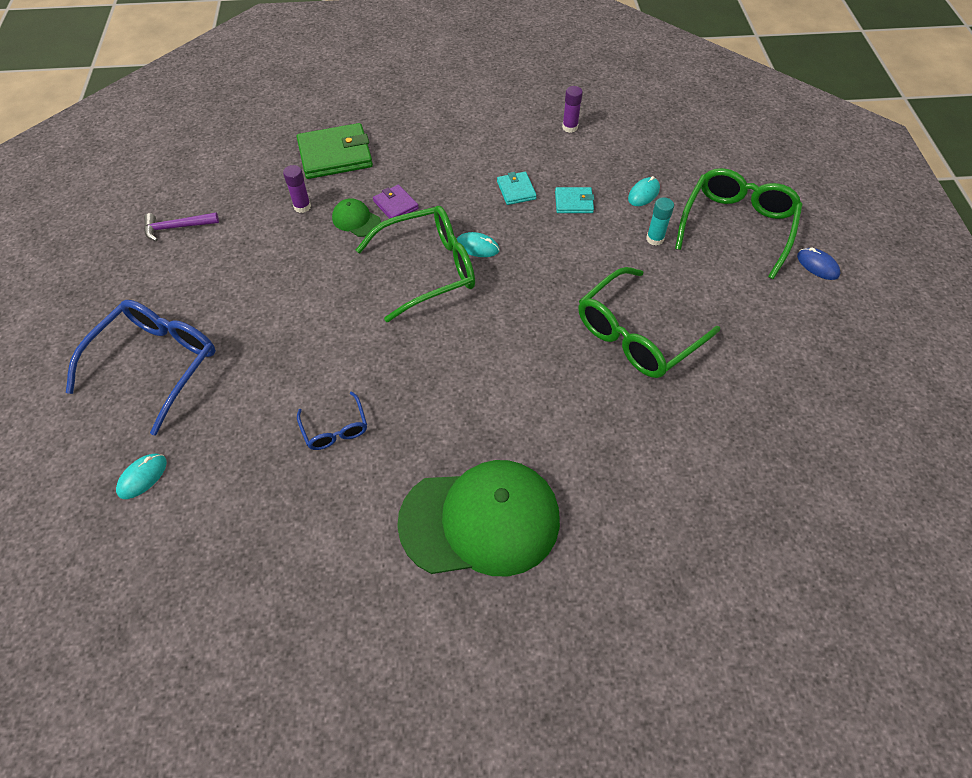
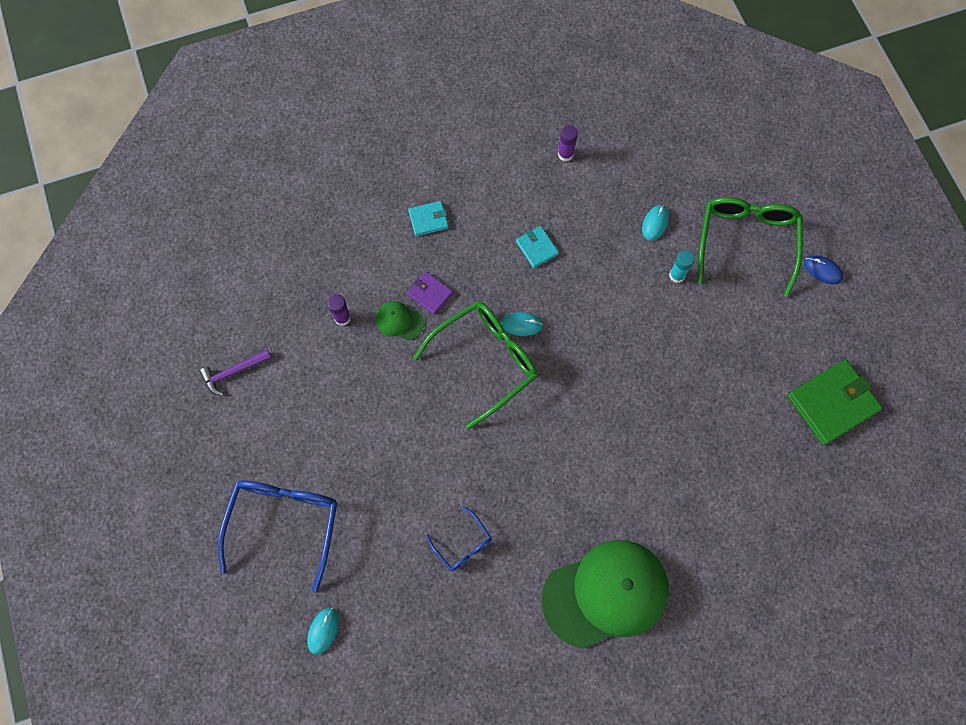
camera: 15 degrees left, 15 degrees up
green wallet [297,123,373,179] -> green wallet moved to [788,359,882,445]
turquoise wallet [555,187,594,213] -> turquoise wallet moved to [408,201,449,236]
green glasses [578,267,720,378] -> none

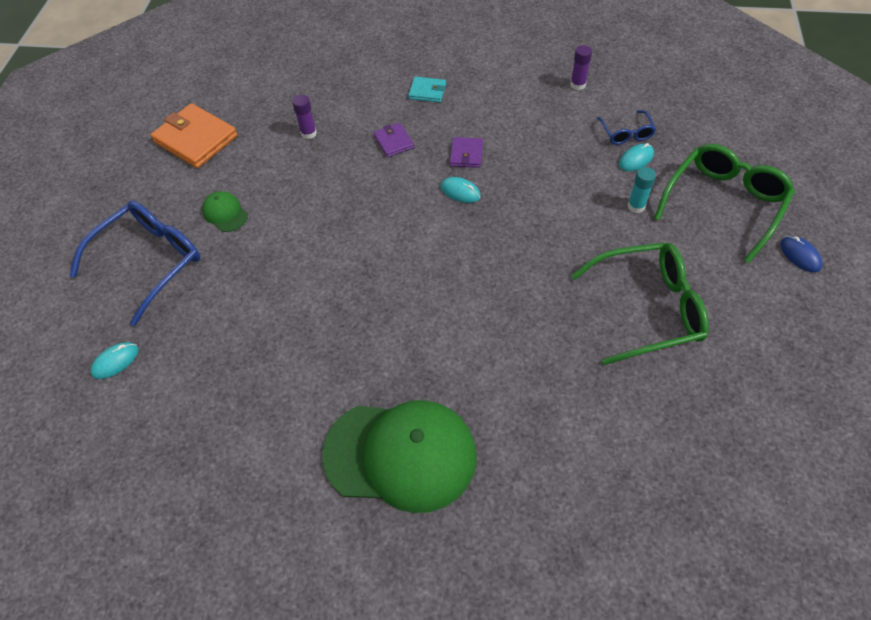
camera: 30 degrees right, 15 degrees down
purple hammer [199,350,271,396] -> orange wallet [151,103,238,168]
green cap [375,301,424,340] -> green cap moved to [202,191,248,232]
green glasses [413,301,538,429] -> green glasses moved to [571,242,709,365]
blue glasses [426,506,492,571] -> blue glasses moved to [597,110,656,145]
turquoise wallet [516,226,559,268] -> none
green wallet [788,359,882,445] -> none
none -> purple wallet [450,137,483,168]

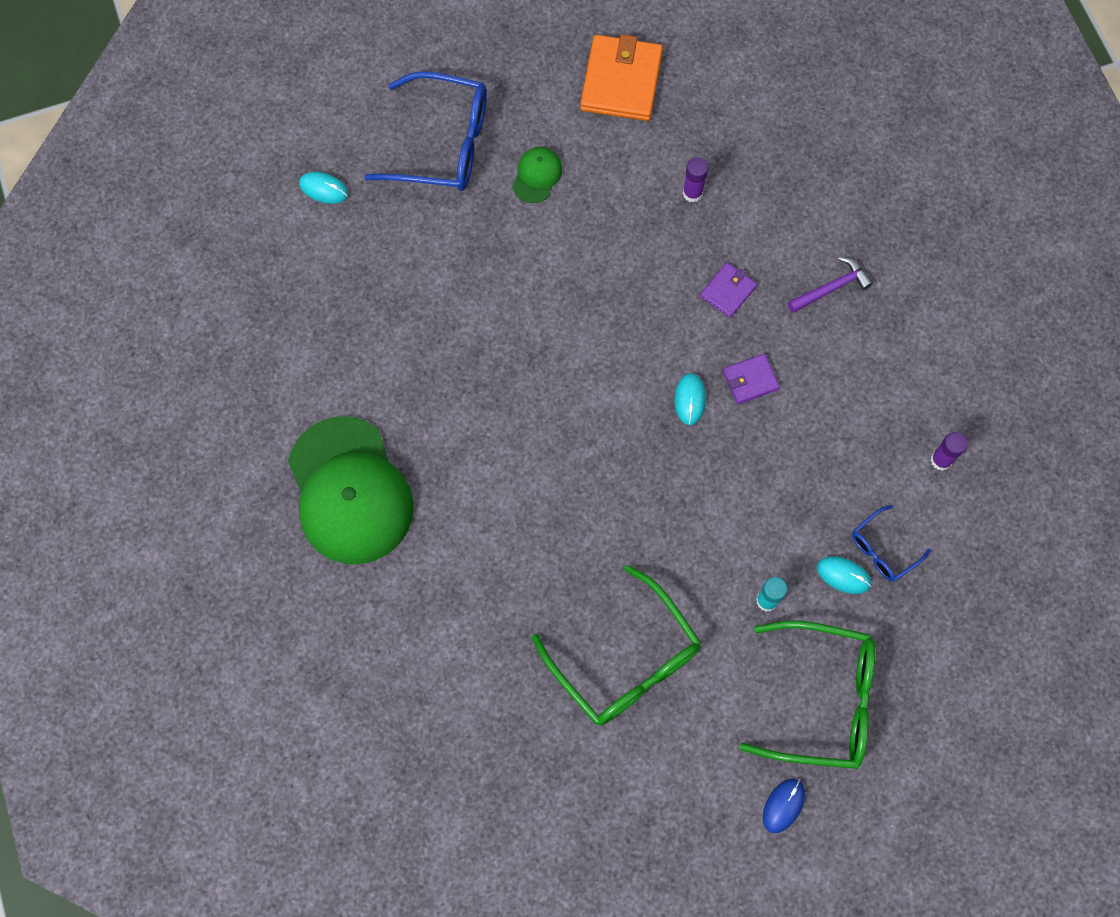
camera: 60 degrees right, 15 degrees up
turquoise wallet [408,77,446,102] -> purple hammer [788,257,873,313]

